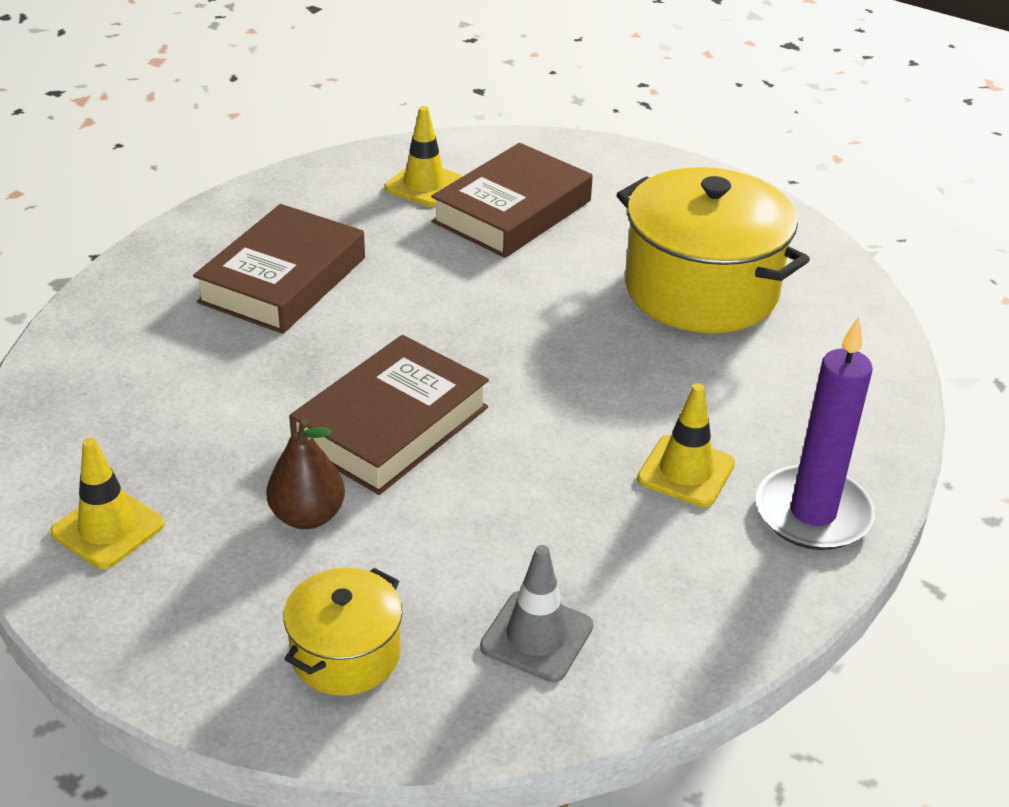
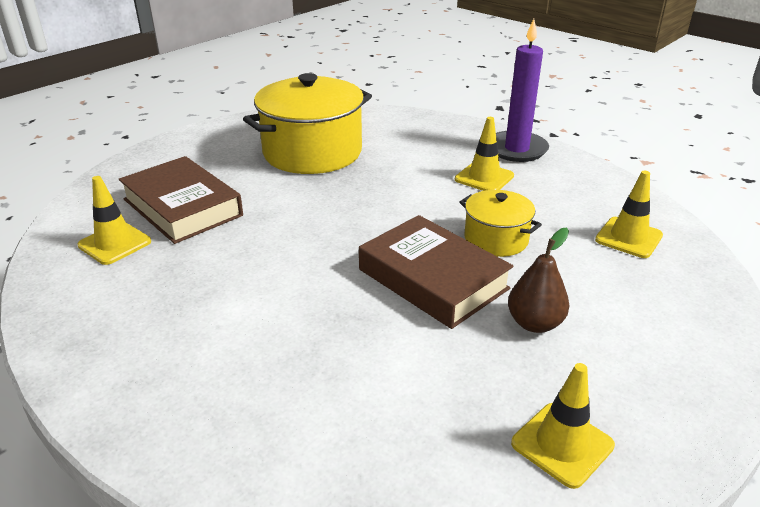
camera: 80 degrees left, 5 degrees down
brown book [193,204,365,334] -> none
yellow pot [283,568,402,696] -> yellow pot moved to [459,190,542,257]
grey traffic cone [480,545,593,682] -> yellow traffic cone [595,171,663,258]

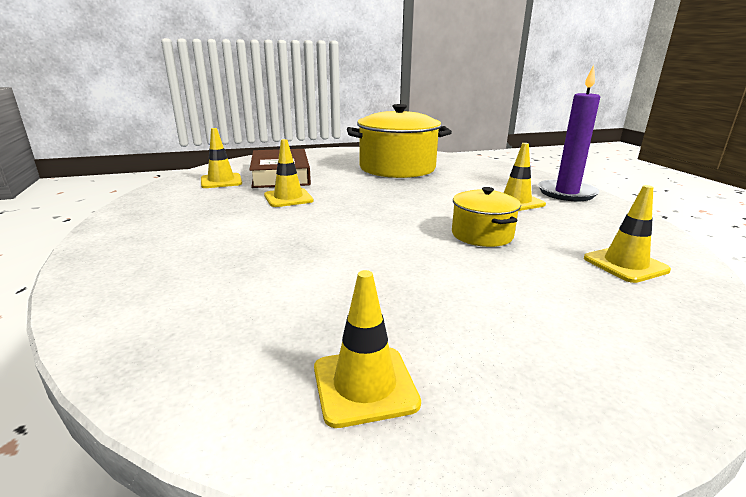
camera: 30 degrees right, 10 degrees down
brown book [359,215,514,329] -> none
brown pear [508,228,569,333] -> none
none -> yellow traffic cone [264,139,314,207]

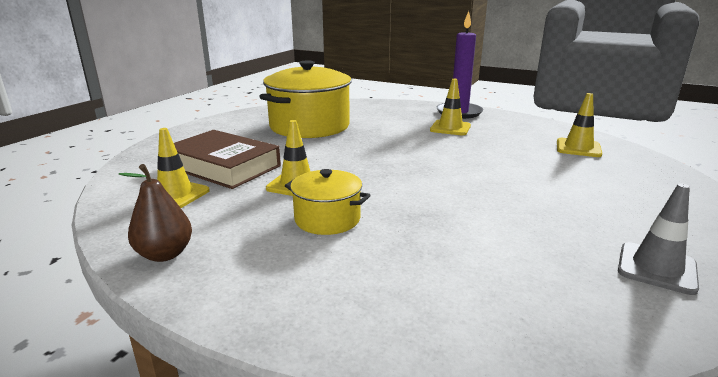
camera: 45 degrees left, 0 degrees up
yellow traffic cone [314,270,421,428] -> grey traffic cone [618,183,699,295]
yellow pot [452,187,521,247] -> yellow pot moved to [285,169,370,235]
none -> brown pear [119,164,192,262]

